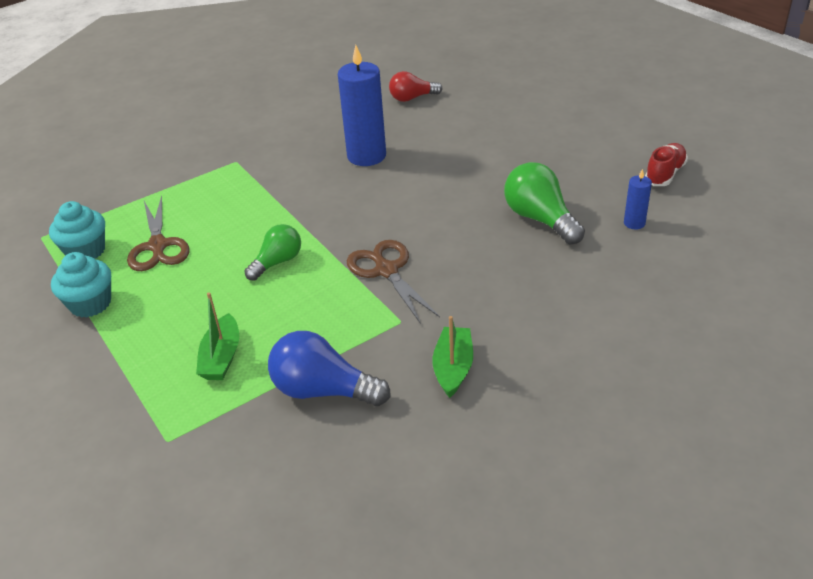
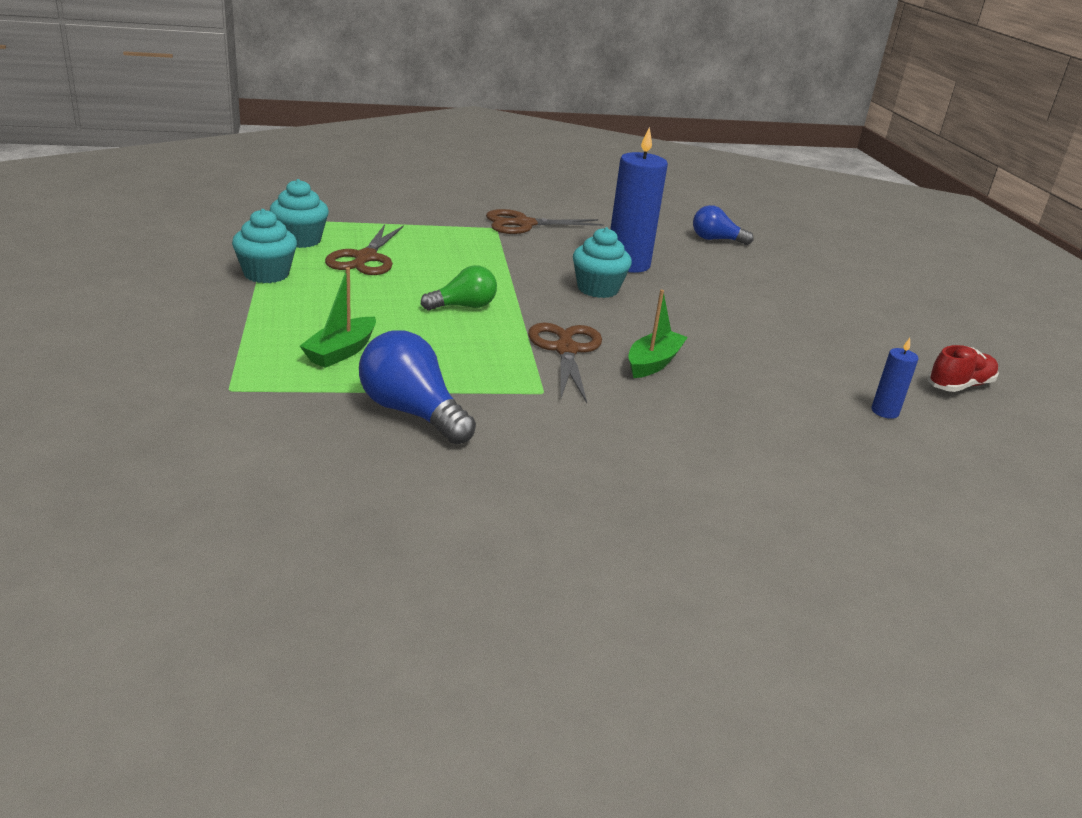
camera: 20 degrees right, 10 degrees down
red light bulb [389,71,442,102] -> blue light bulb [693,205,754,245]
green boat [432,316,473,398] -> green boat moved to [628,290,688,378]
green light bulb [504,162,585,245] -> none
none -> brown scissors [486,209,604,234]
none -> turquoise cupcake [573,227,632,298]

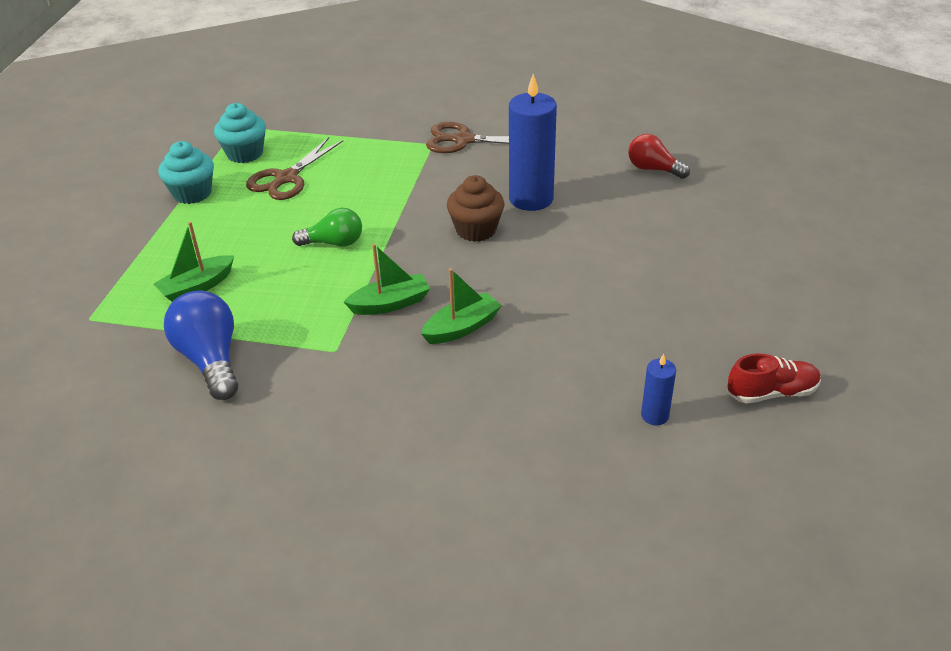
camera: 25 degrees right, 10 degrees up
brown scissors [528,323,602,403] -> green boat [344,243,430,315]
turquoise cupcake [573,227,632,298] -> brown cupcake [447,175,504,242]
blue light bulb [693,205,754,245] -> red light bulb [628,134,690,179]

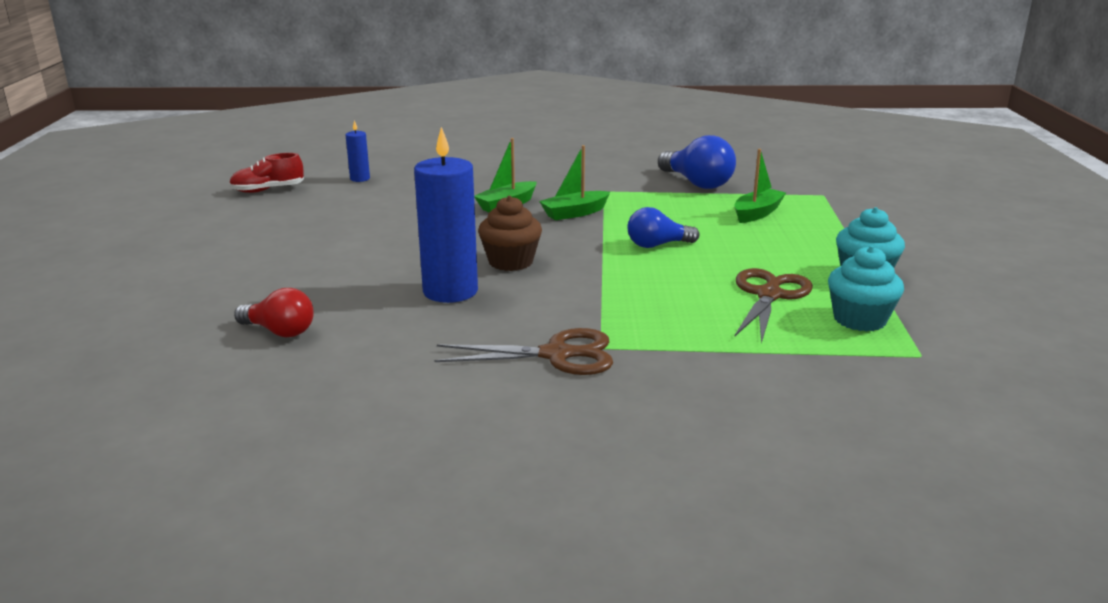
camera: 170 degrees right, 15 degrees down
green light bulb [292,208,362,247] -> blue light bulb [627,207,700,248]

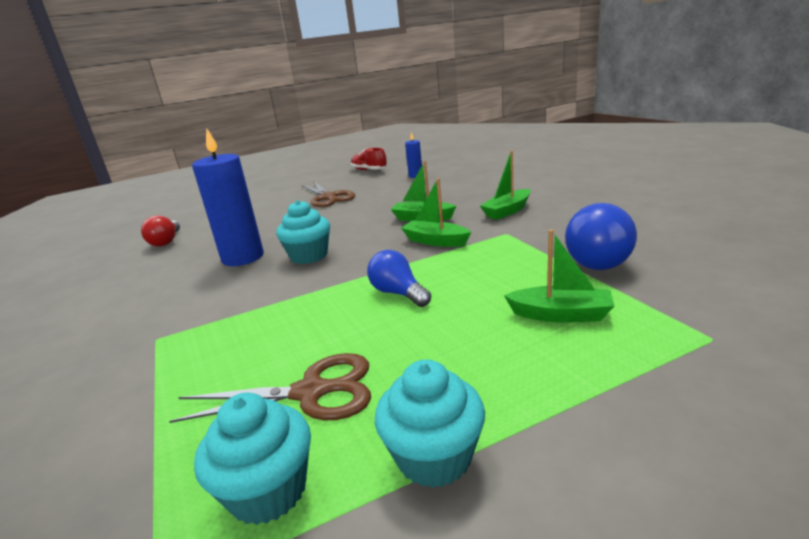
camera: 65 degrees right, 0 degrees up
brown scissors [434,328,613,375] -> brown scissors moved to [302,182,355,207]
brown cupcake [478,196,542,271] -> turquoise cupcake [276,200,330,264]
none -> green boat [480,151,531,220]

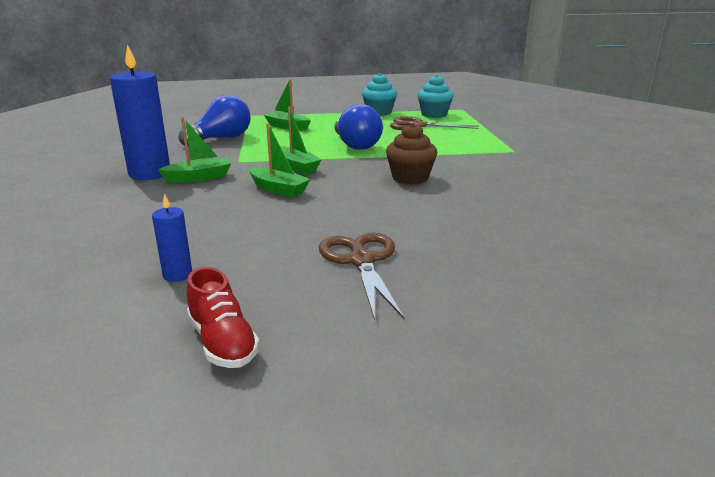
camera: 165 degrees left, 0 degrees up
red light bulb [141,215,180,246] -> none
blue candle [192,128,264,266] -> blue candle moved to [110,44,170,180]
turquoise cupcake [276,200,330,264] -> brown cupcake [386,123,437,185]
blue light bulb [367,250,431,307] -> blue light bulb [334,104,383,150], size x1.52

